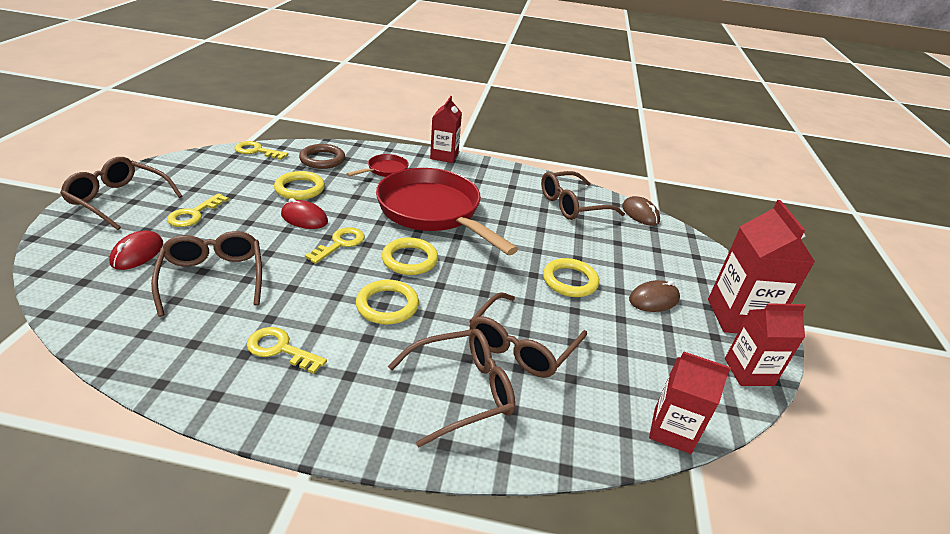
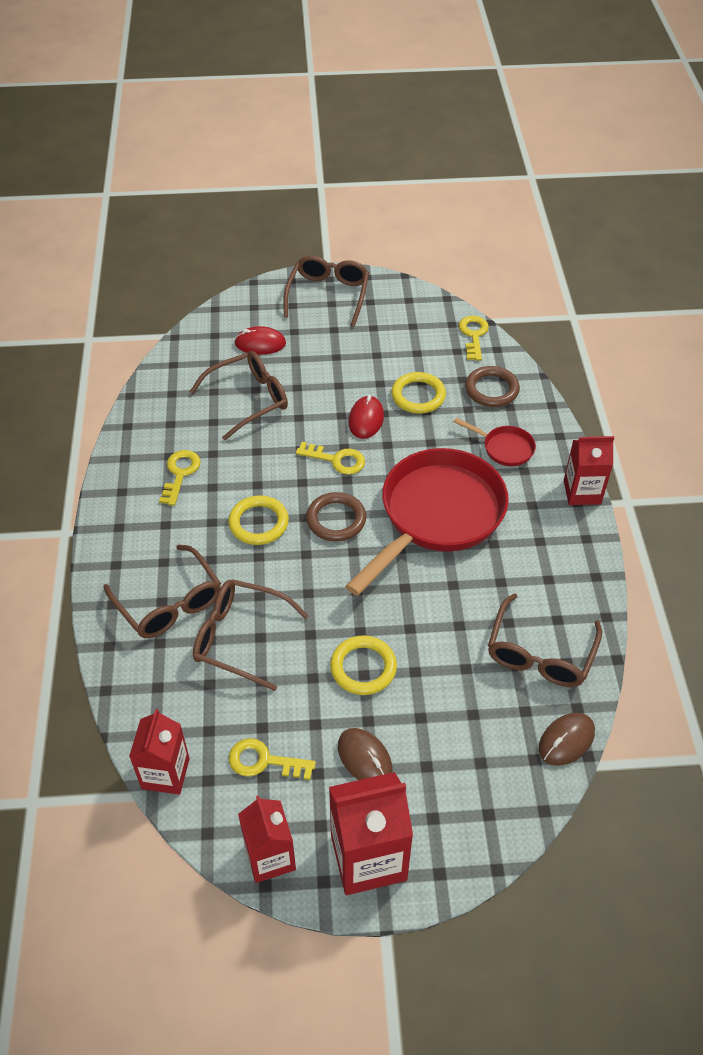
camera: 80 degrees right, 15 degrees up
yellow key [167,193,229,227] -> yellow key moved to [229,738,316,780]
yellow ring [382,238,438,275] -> brown ring [306,492,366,541]
brown glasses [541,171,625,220] -> brown glasses turned 120 degrees counterclockwise [488,593,602,687]

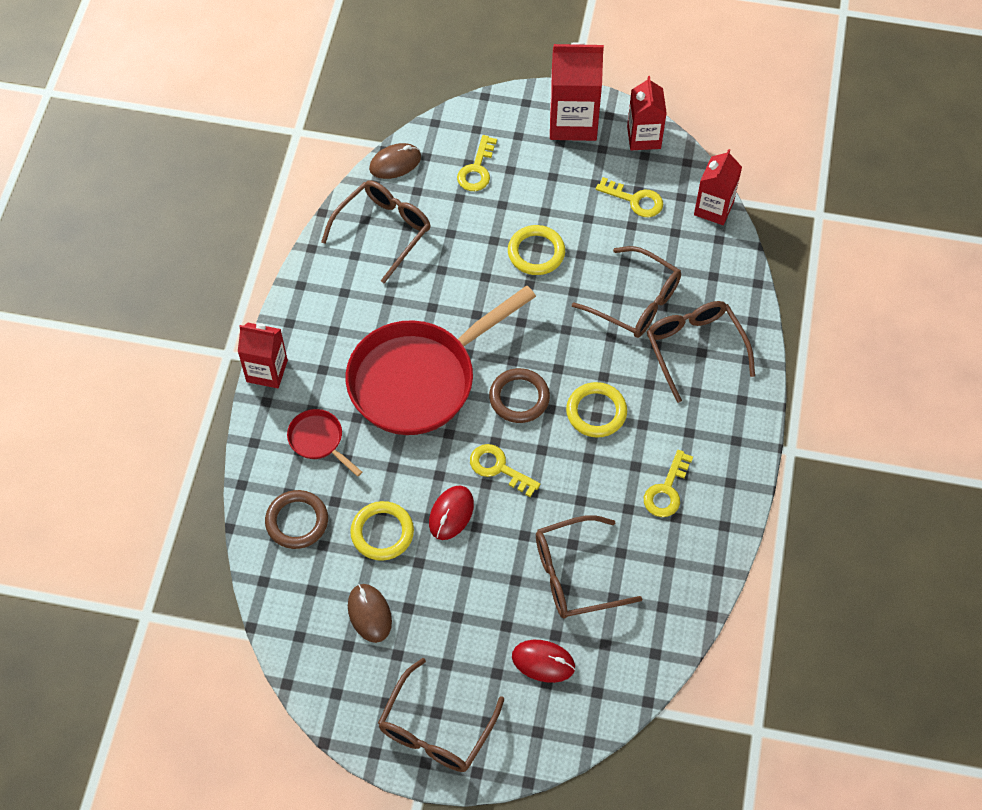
camera: 165 degrees left, 10 degrees up
brown mouse [338,728,393,780] -> brown mouse moved to [348,584,392,643]
yellow key [459,316,489,361] -> yellow key moved to [457,135,497,191]

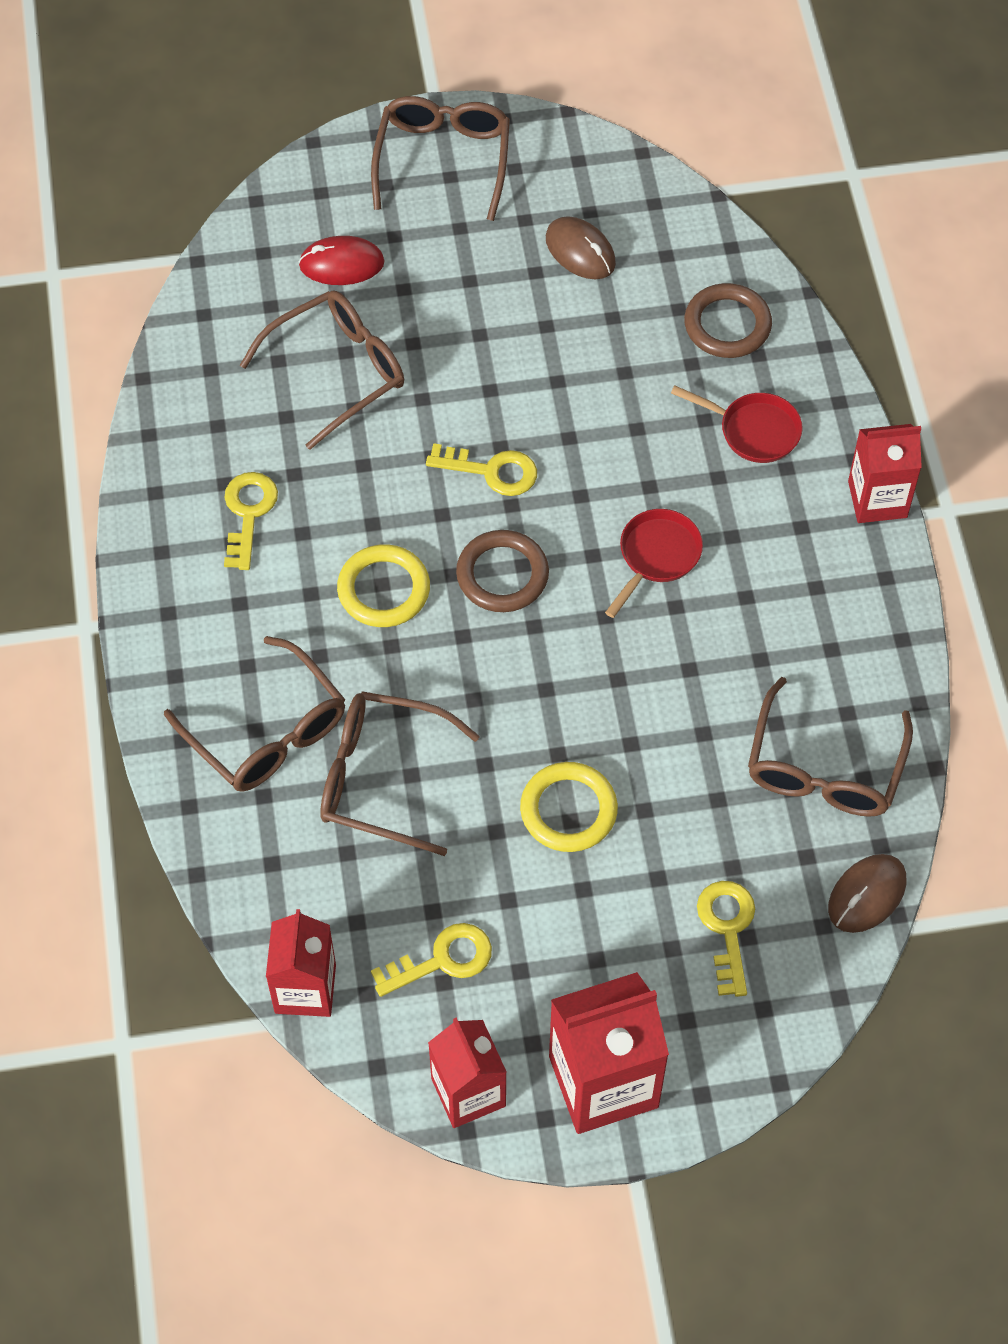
camera: 160 degrees right, 0 degrees up
red pan [346,286,536,435] -> red pan [605,509,703,618], size x0.43
yellow ring [350,501,414,561] -> none
red mouse [429,486,474,540] -> none
yellow key [596,177,663,217] -> yellow key turned 150 degrees clockwise [371,923,492,997]

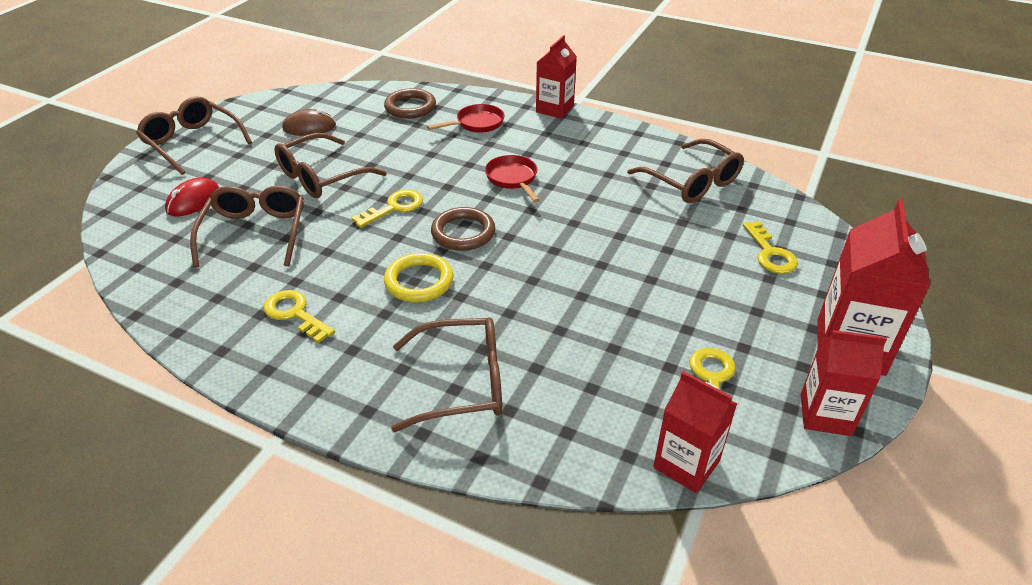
camera: 55 degrees left, 20 degrees down
brown glasses [320,691,480,856] -> brown glasses moved to [274,133,386,198]
yellow ring [520,762,618,852] -> none
yellow key [697,881,755,997] -> yellow key turned 135 degrees counterclockwise [743,221,798,274]
brown mouse [828,854,906,933] -> none

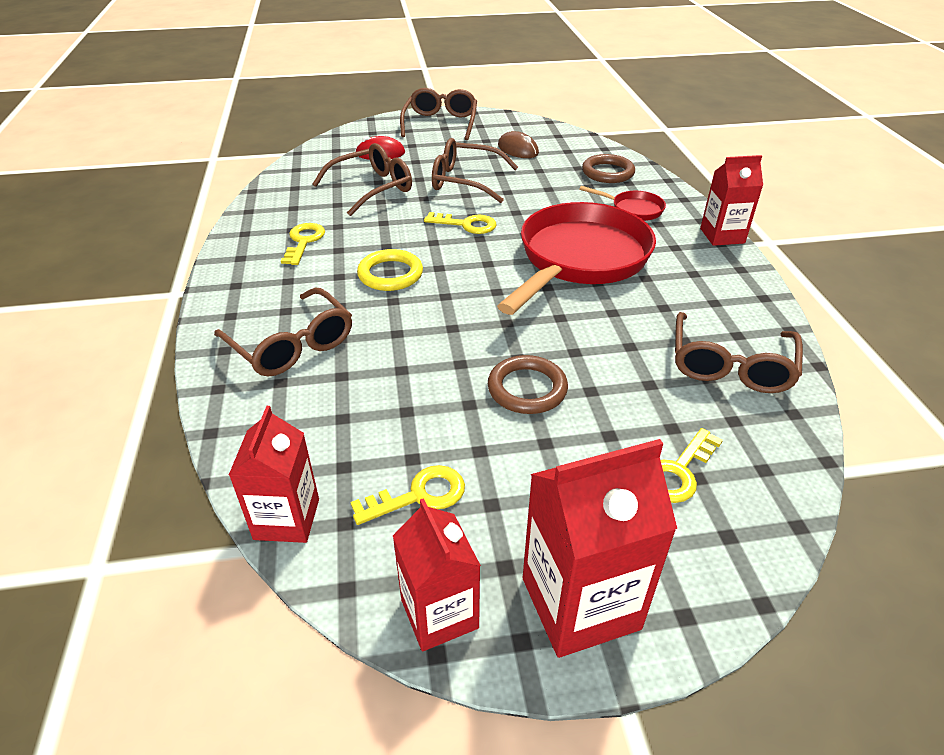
camera: 55 degrees right, 0 degrees up
brown ring [431,207,495,251] -> brown ring moved to [488,355,568,414]
red pan [485,155,540,202] -> red pan [497,202,656,315], size x2.34

